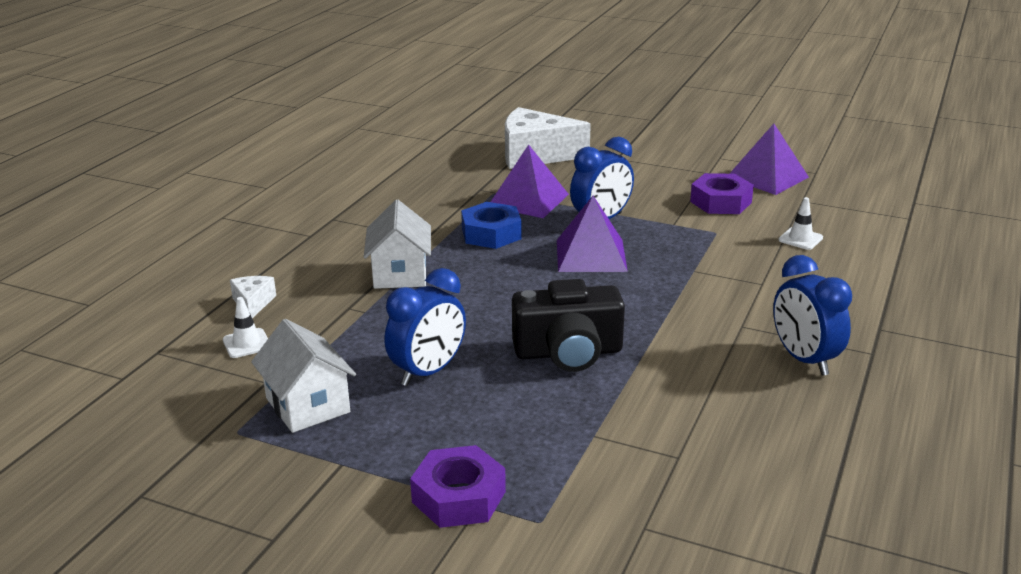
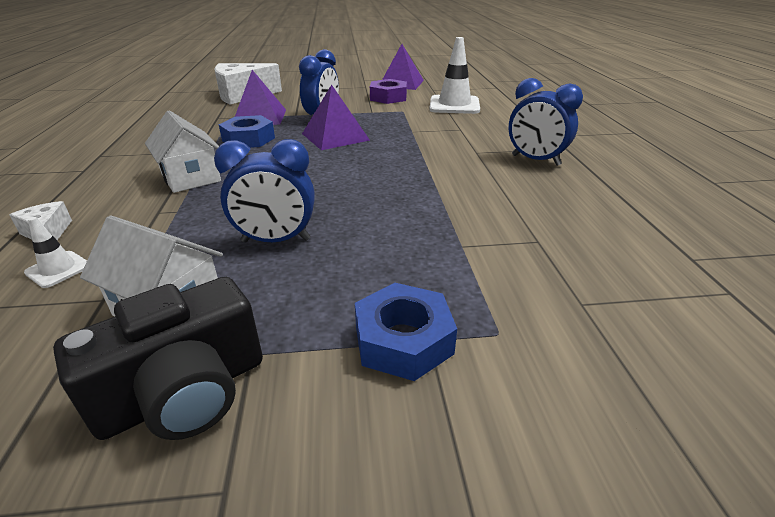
camera: 30 degrees left, 5 degrees up
blue clock [385,268,466,386] -> blue clock turned 75 degrees clockwise [214,139,315,243]
purple nut [410,445,506,528] -> blue nut [355,283,457,381]
black camera [512,279,625,372] -> black camera moved to [53,277,263,440]
white traffic cone [778,197,823,250] -> white traffic cone [429,37,480,114], size x2.08

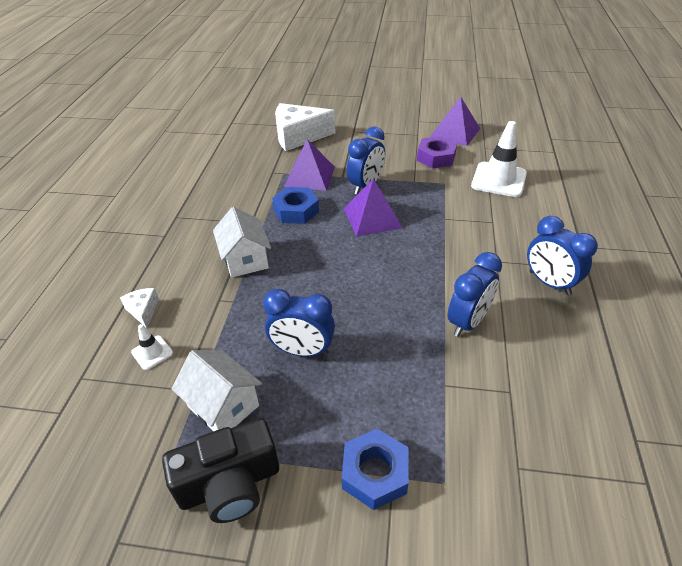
camera: 15 degrees right, 10 degrees up
none -> blue clock [447,252,502,337]

